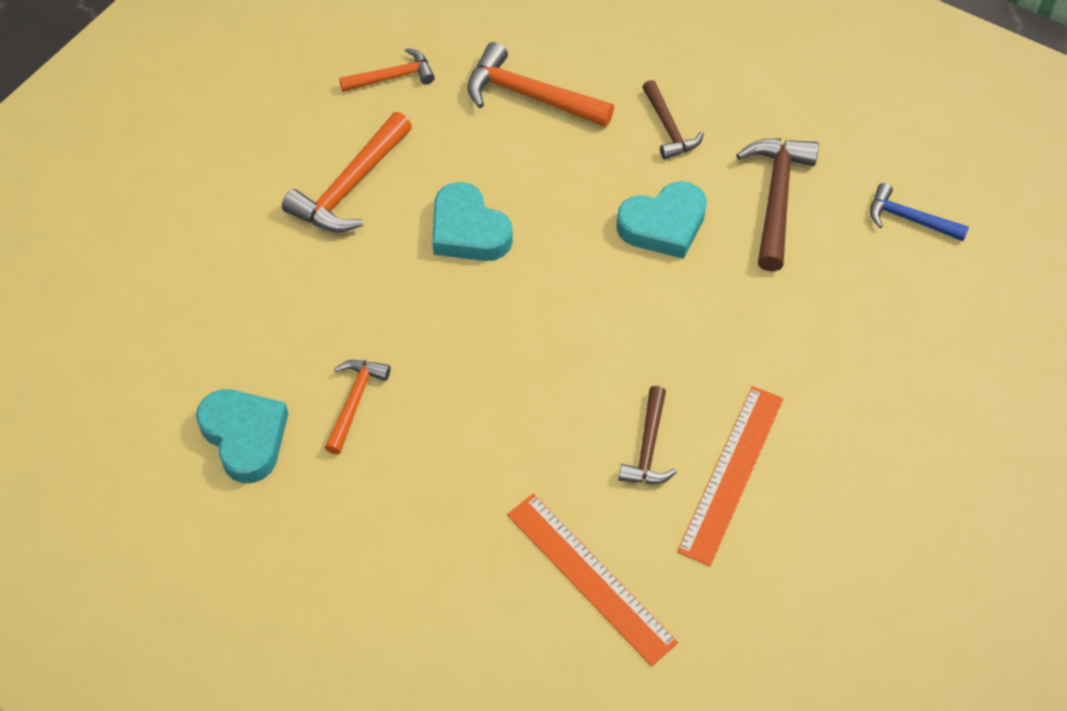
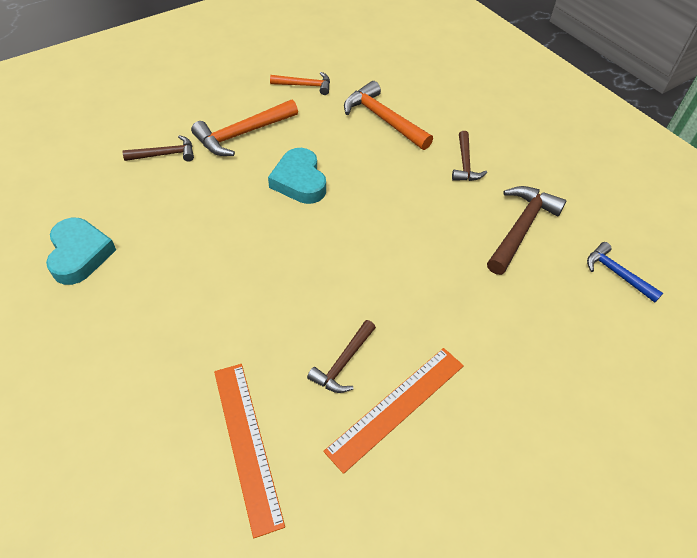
camera: 20 degrees right, 5 degrees down
orange hammer [325,360,391,454] -> none
turquoise heart [616,181,707,259] -> none
none -> brown hammer [123,135,194,162]

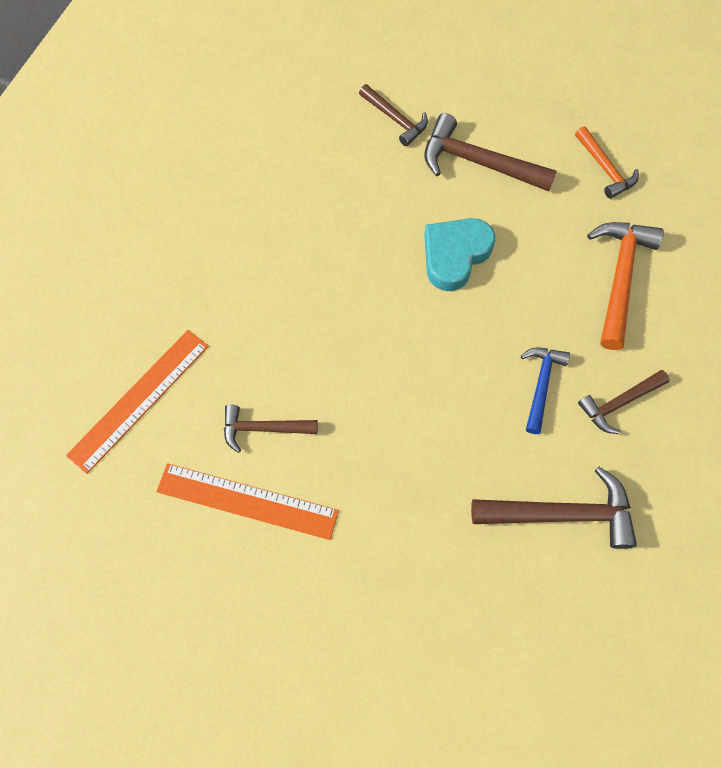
camera: 60 degrees right, 15 degrees up
turquoise heart [46,218,116,285] -> none
orange hammer [191,100,298,156] -> brown hammer [424,113,557,191]
blue hammer [587,242,663,303] -> blue hammer moved to [521,348,570,434]

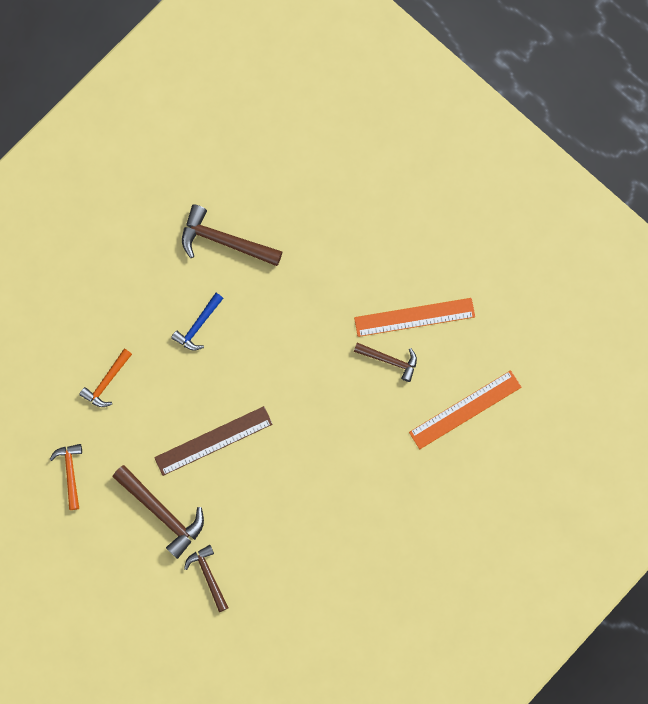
camera: 160 degrees left, 10 degrees up
orange ruler [156,463,339,540] -> orange ruler turned 45 degrees counterclockwise [354,298,475,337]
turquoise heart [424,218,495,291] -> brown ruler [154,406,273,476]
brown hammer [578,370,670,434] -> none
orange hammer [587,222,664,350] -> orange hammer [79,349,132,407], size x0.62

